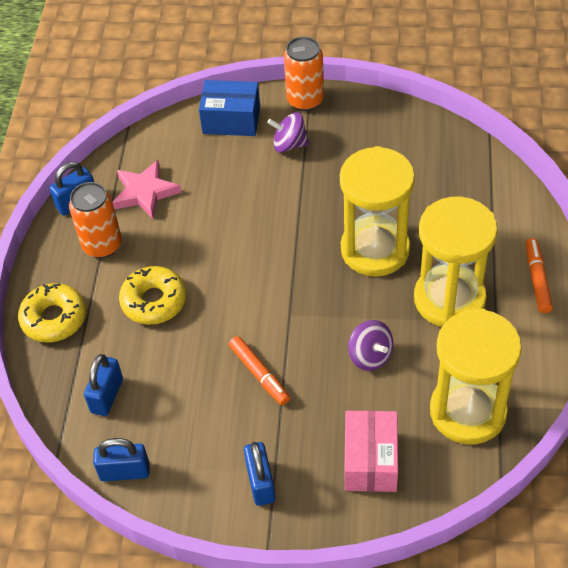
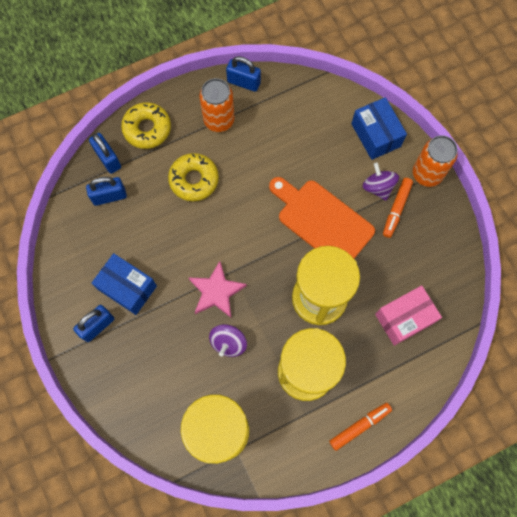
camera: 55 degrees right, 20 degrees up
blue padlock [93,438,150,481] -> blue padlock moved to [89,133,121,174]
pink star [113,160,181,219] -> pink star moved to [189,261,247,318]
orange marker [229,336,290,405] -> orange marker moved to [383,178,413,238]
pink box [344,410,398,492] -> pink box moved to [375,285,442,346]
none -> blue box [92,253,157,315]
none -> orange cutting board [269,177,375,259]

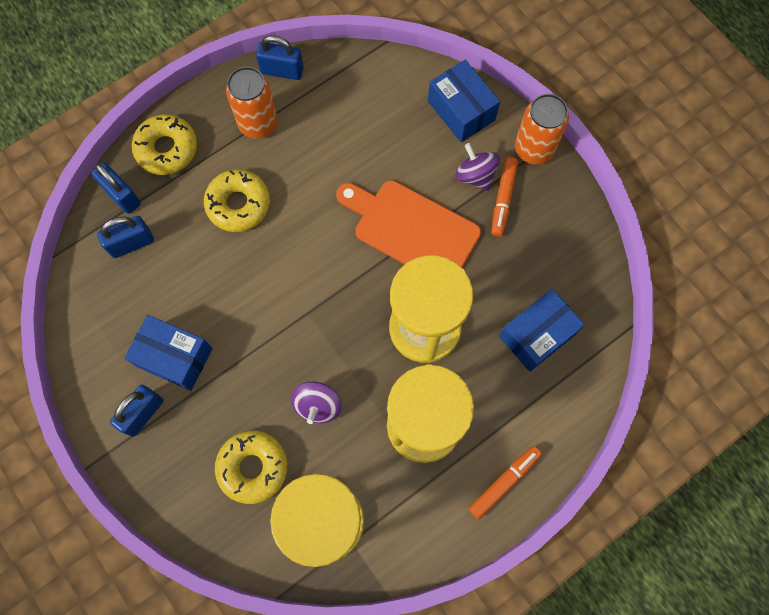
camera: 10 degrees left, 0 degrees up
pink star [189,261,247,318] -> none
pink box [375,285,442,346] -> blue box [499,289,585,372]
none -> yellow donut [215,431,288,504]

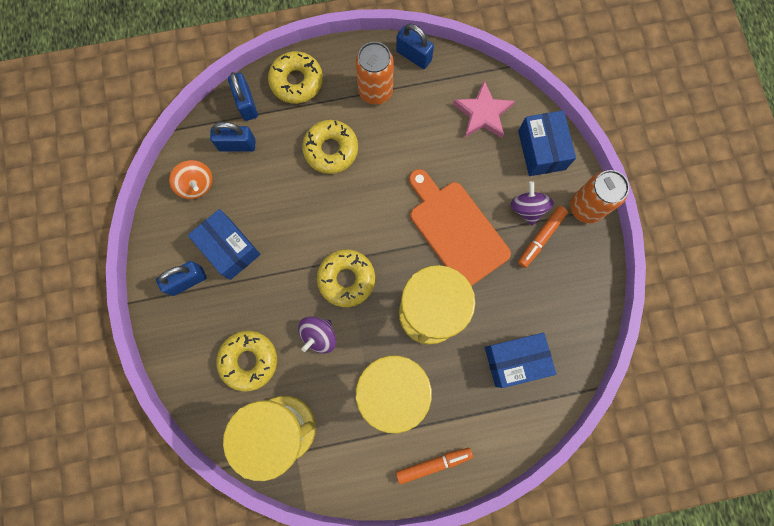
camera: 25 degrees right, 5 degrees up
none -> orange spinning top [169,160,213,199]
none -> yellow donut [317,249,375,307]
none -> pink star [453,80,515,138]

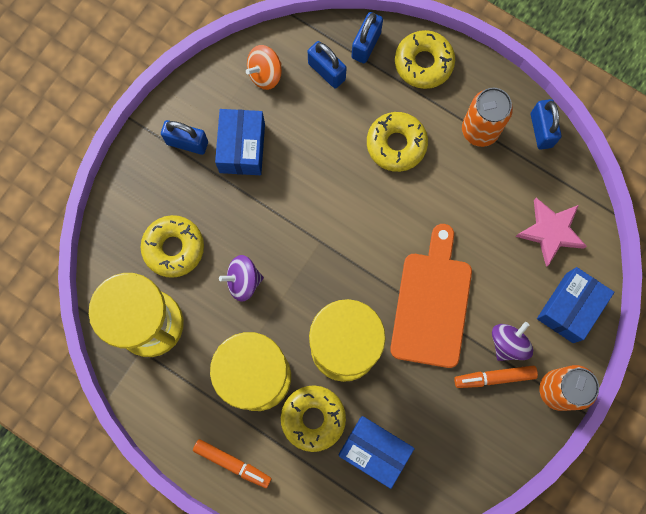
camera: 45 degrees right, 0 degrees up
orange spinning top [169,160,213,199] -> orange spinning top turned 45 degrees clockwise [246,45,282,90]
yellow donut [317,249,375,307] -> yellow donut moved to [281,385,346,452]

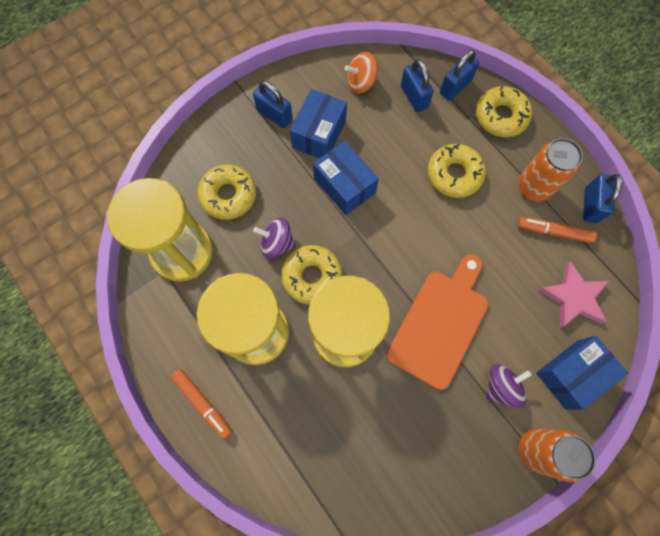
camera: 20 degrees right, 5 degrees down
yellow donut [281,385,346,452] -> yellow donut moved to [281,245,342,305]
blue box [338,416,415,489] -> blue box moved to [313,141,379,215]
orange marker [454,365,538,388] -> orange marker moved to [517,217,597,243]

